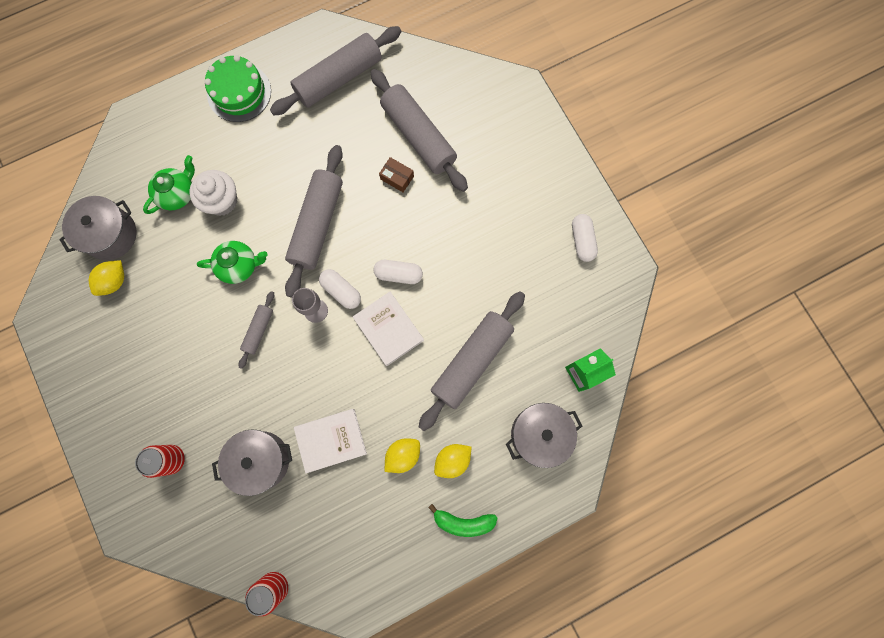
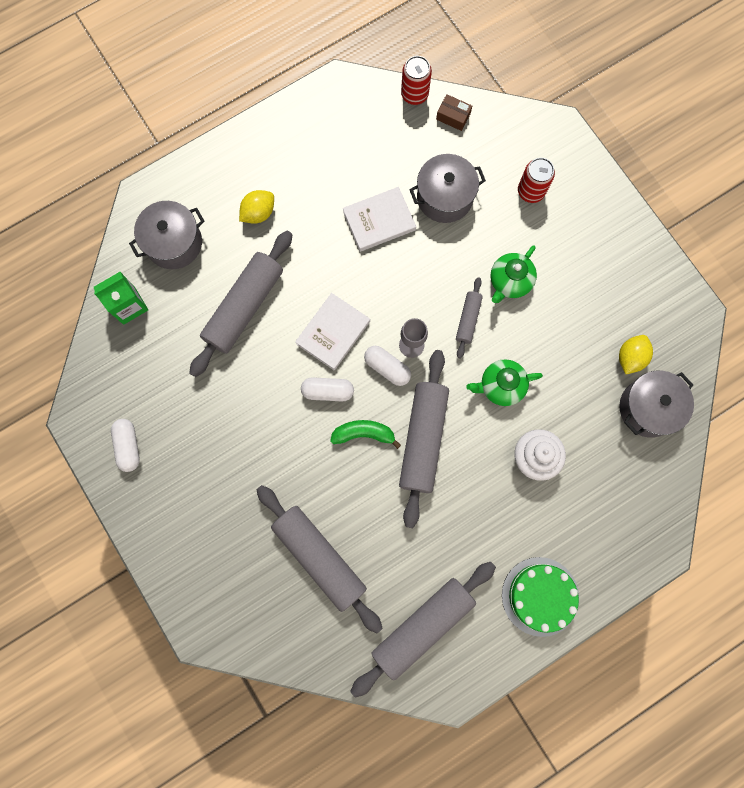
camera: 175 degrees right, 0 degrees up
green teapot [143,155,195,214] -> green teapot moved to [491,245,537,303]
white book [353,292,424,366] -> white book turned 75 degrees clockwise [295,293,370,370]
brown box [379,157,414,192] -> brown box moved to [436,94,472,131]
yellow lemon [385,438,420,473] -> none
green banana [428,504,497,537] -> green banana moved to [330,420,401,449]

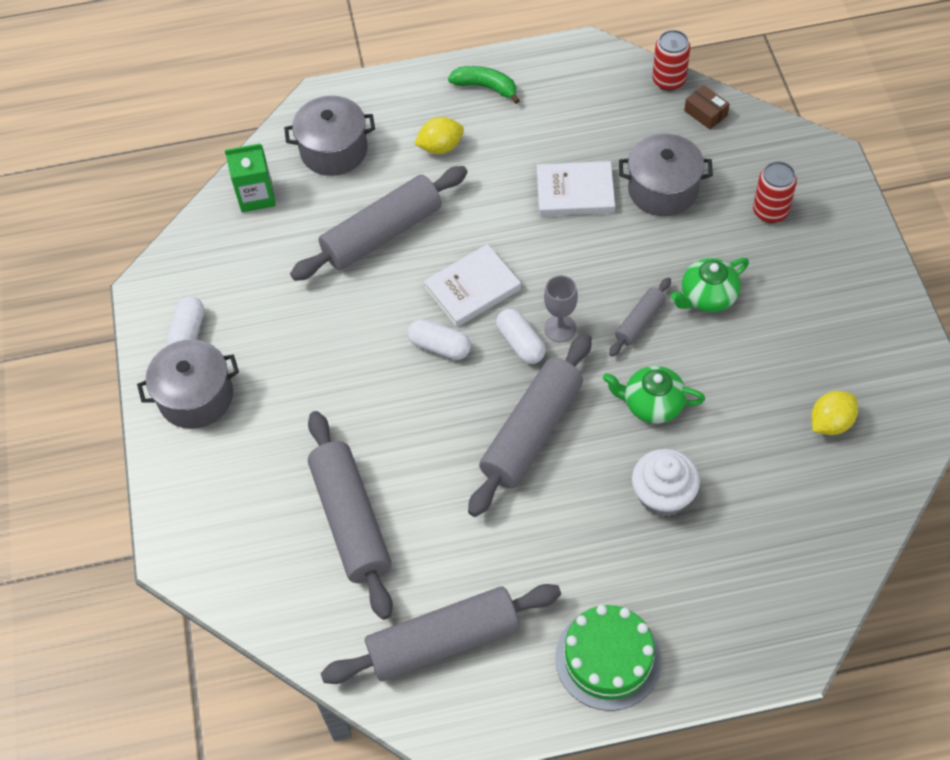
camera: 25 degrees right, 20 degrees down
green banana [330,420,401,449] -> green banana moved to [448,66,520,104]
grey pot [619,371,694,438] -> grey pot moved to [137,339,239,429]

